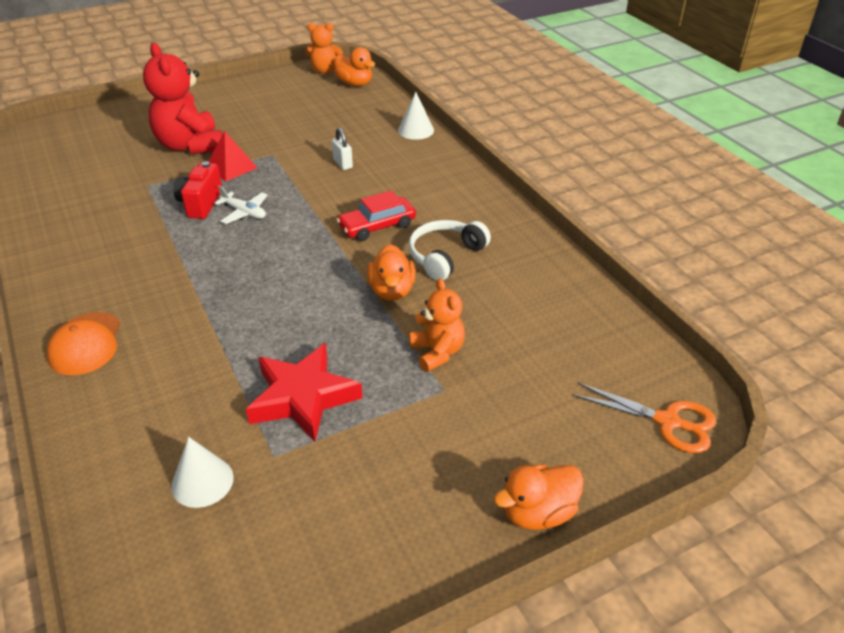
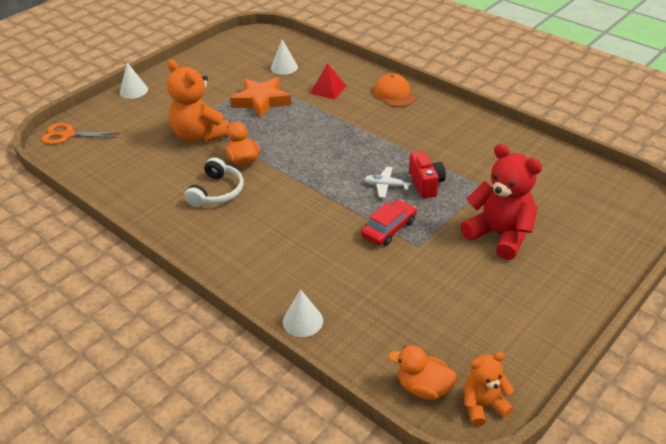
camera: 160 degrees right, 0 degrees up
red pyramid [208,131,258,181] -> red pyramid moved to [310,63,346,99]
red star [246,343,363,442] -> orange star [230,77,291,118]
white padlock [332,128,353,170] -> none
red car [337,190,416,241] -> red car moved to [361,200,417,246]
orange teddy bear [409,278,465,372] -> orange teddy bear [167,59,230,143], size x1.73
orange duck [494,464,584,530] -> white cone [120,62,148,99]

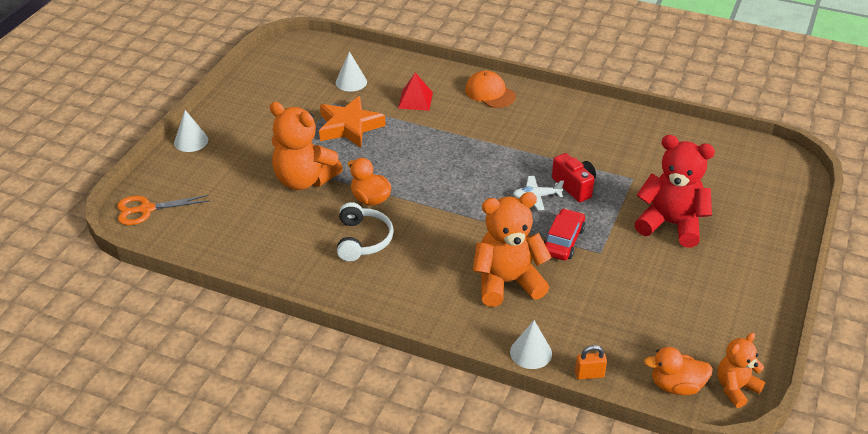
camera: 20 degrees left, 0 degrees up
none -> orange teddy bear [473,192,552,307]
none -> orange padlock [575,345,607,379]

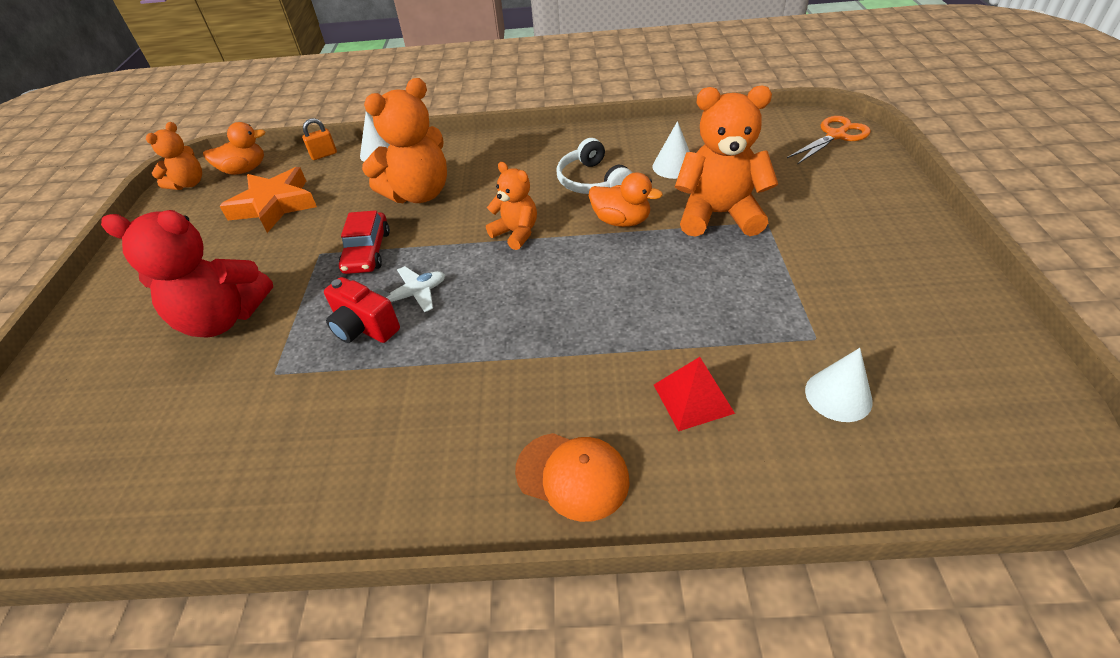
camera: 160 degrees right, 5 degrees up
white cone [174,110,208,152] -> white cone moved to [652,121,690,179]
orange star [319,96,386,148] -> orange star moved to [220,167,317,233]
none -> orange teddy bear [486,162,537,250]

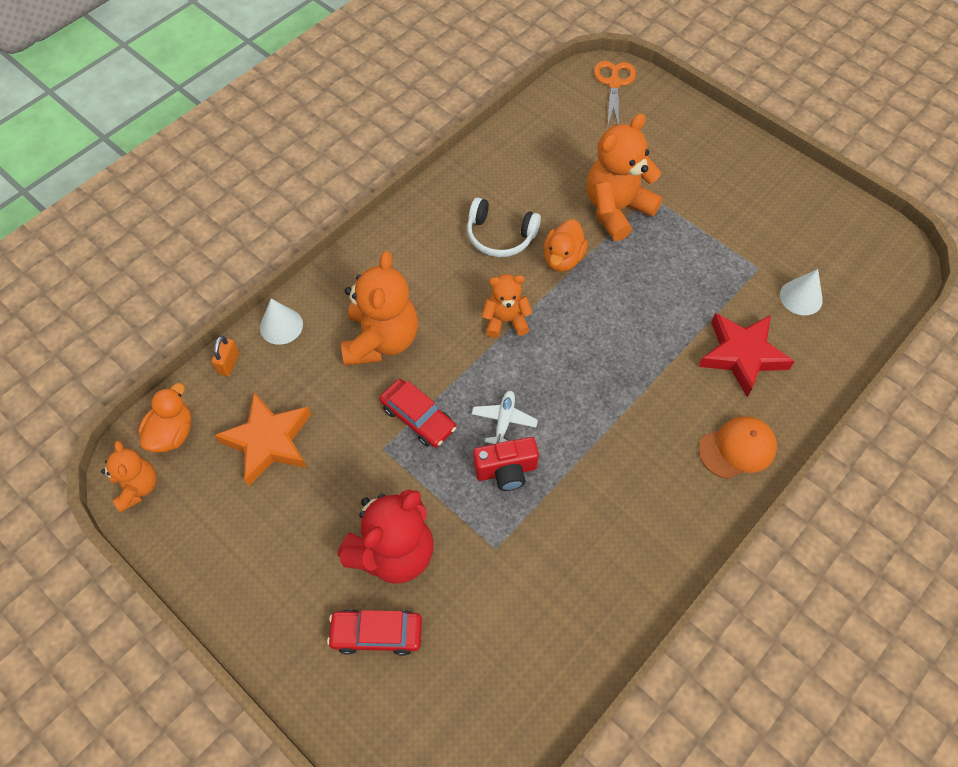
camera: 50 degrees left, 15 degrees up
orange duck [589,172,663,227] -> orange duck turned 135 degrees clockwise [543,219,588,272]
white cone [652,121,690,179] -> none
red pyramid [654,357,735,431] -> red star [698,313,795,397]
none -> red car [327,609,422,656]

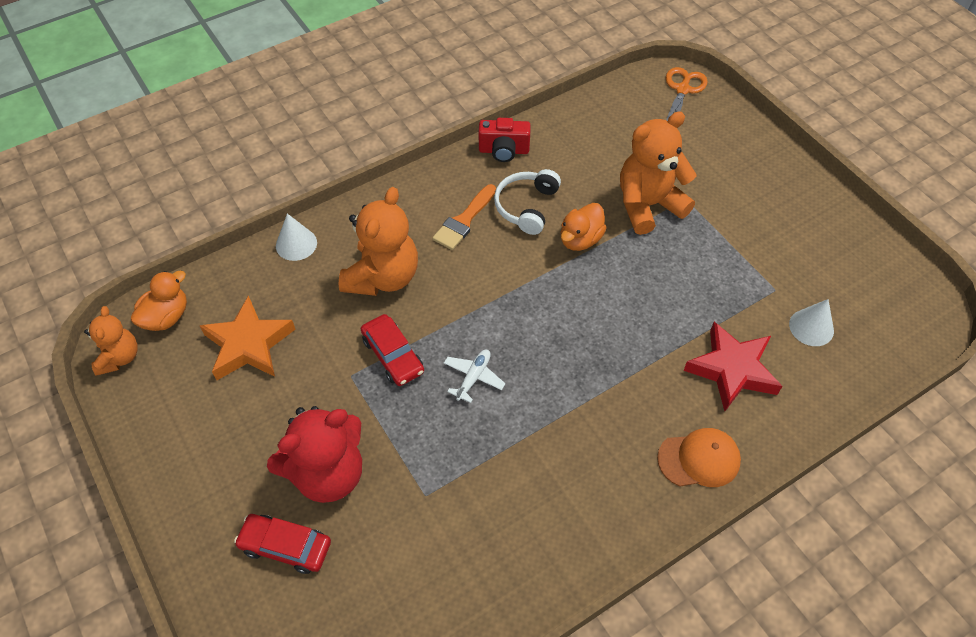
camera: 15 degrees right, 5 degrees down
orange padlock [212,336,239,376] -> none
white headphones [467,197,541,257] -> white headphones turned 75 degrees clockwise [494,169,561,235]
red camera [473,437,539,491] -> red camera moved to [479,118,531,162]
orange teddy bear [482,274,533,338] -> none
none -> orange brush [433,184,496,250]

